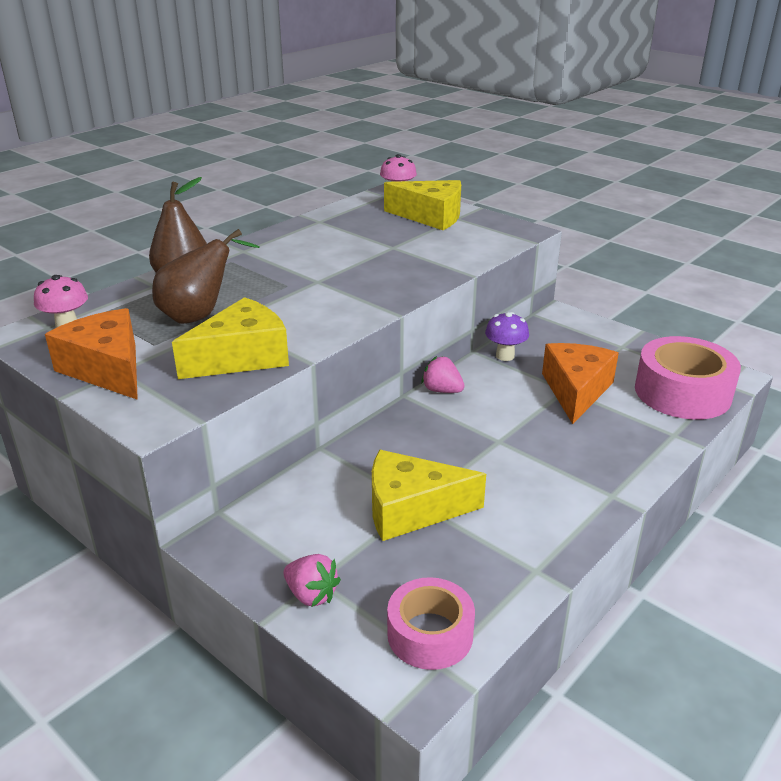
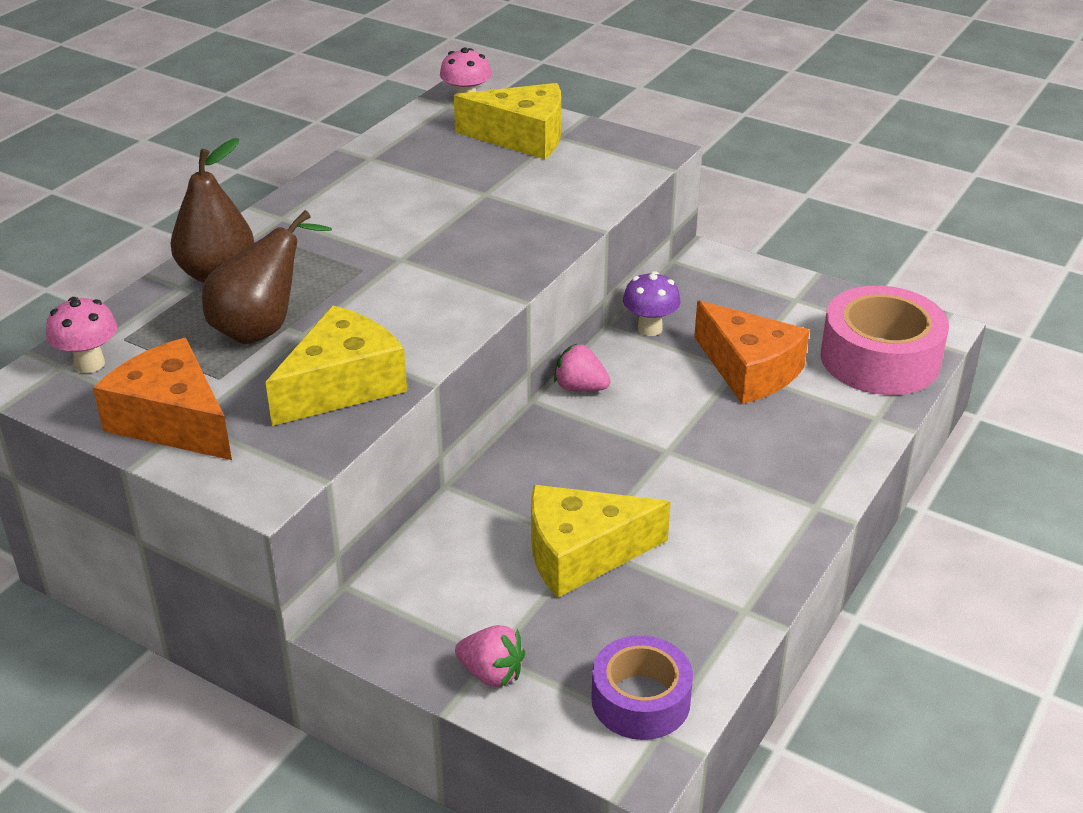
camera: 10 degrees left, 5 degrees up
pink tape [387,577,475,670] -> purple tape [591,635,693,740]
orange cheese [542,343,619,424] -> orange cheese turned 135 degrees clockwise [694,301,810,404]

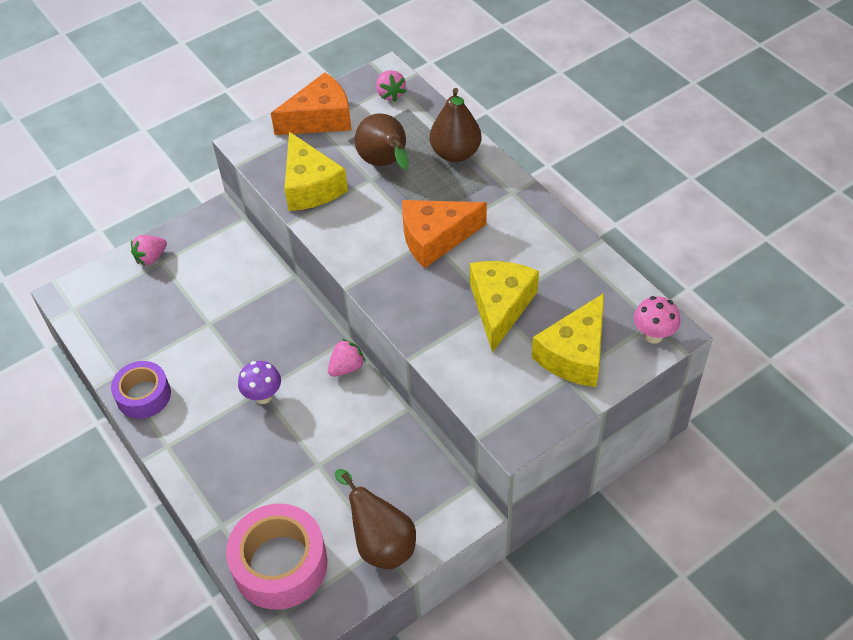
camera: 115 degrees right, 15 degrees up
pink mushroom [46,297,117,373] -> pink strawberry [376,70,406,101]
yellow cheese [531,485,671,598] -> yellow cheese moved to [470,261,539,353]
purple tape [591,635,693,740] -> purple tape moved to [111,361,171,419]
purple mushroom [623,271,681,336] -> purple mushroom moved to [238,361,281,404]
orange cheese [694,301,810,404] -> orange cheese moved to [402,200,487,268]
none -> brown pear [335,469,416,569]

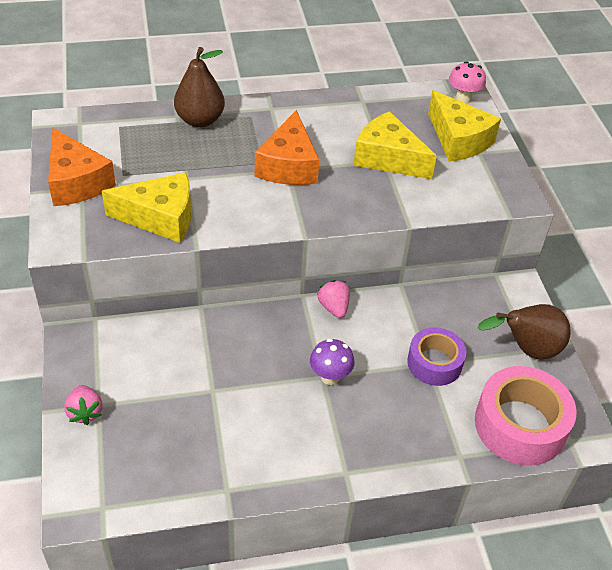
camera: 70 degrees left, 5 degrees down
purple tape [111,361,171,419] -> purple tape moved to [407,327,466,386]
orange cheese [271,72,352,135] -> orange cheese turned 150 degrees clockwise [48,128,116,206]
brown pear [355,113,409,170] -> none
pink strawberry [376,70,406,101] -> none

